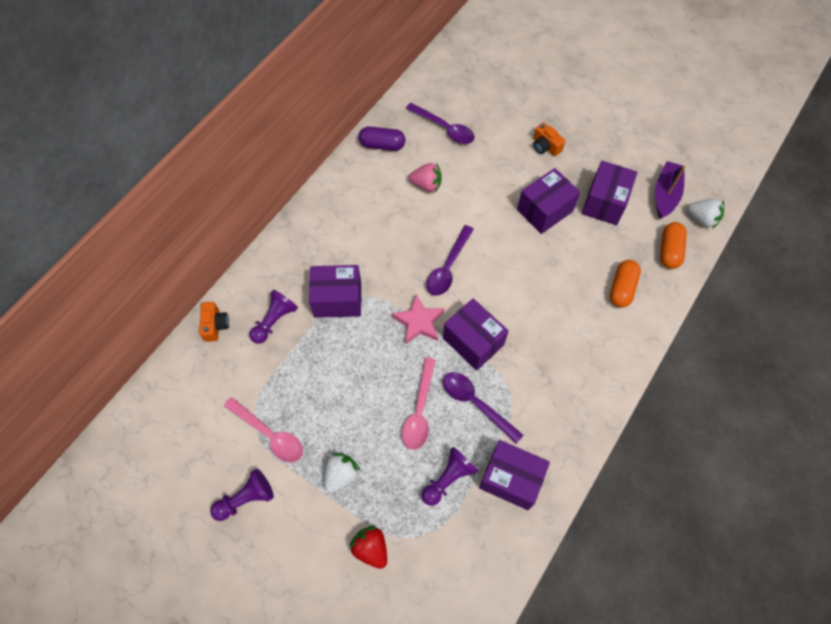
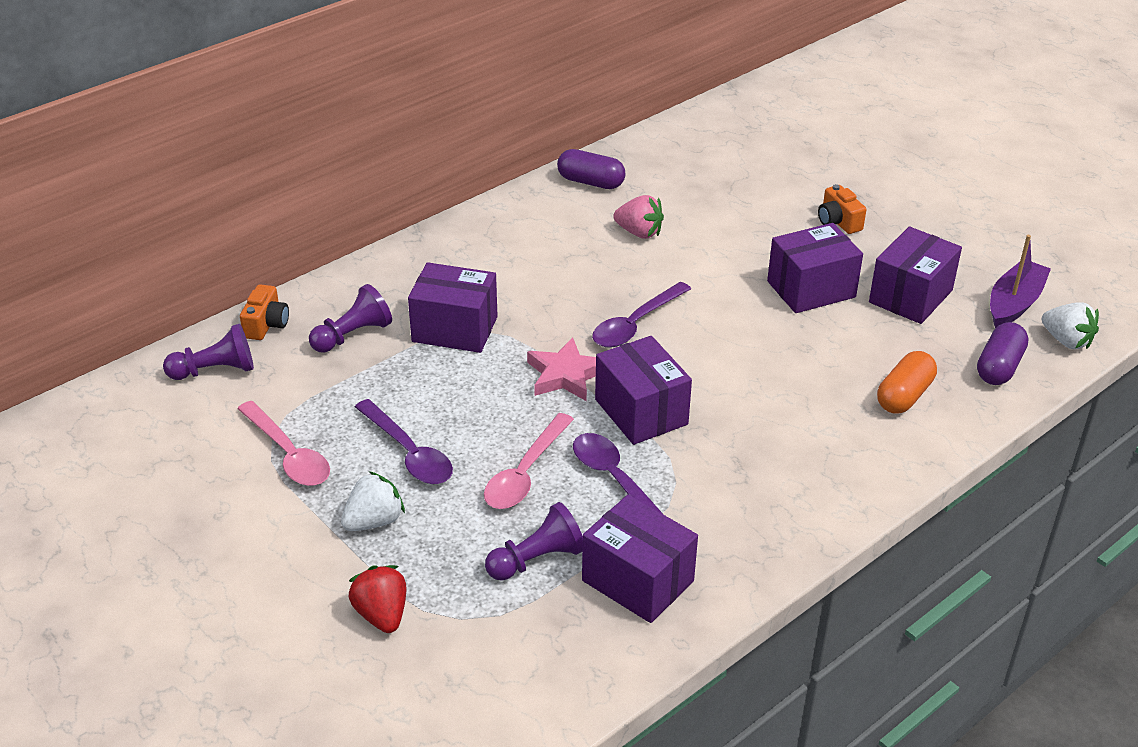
camera: 15 degrees right, 25 degrees down
purple pawn [210,469,274,521] -> purple pawn moved to [163,324,254,380]
purple spoon [406,103,475,144] -> purple spoon moved to [355,399,453,484]
orange capsule [660,222,687,269] -> purple capsule [977,322,1029,385]

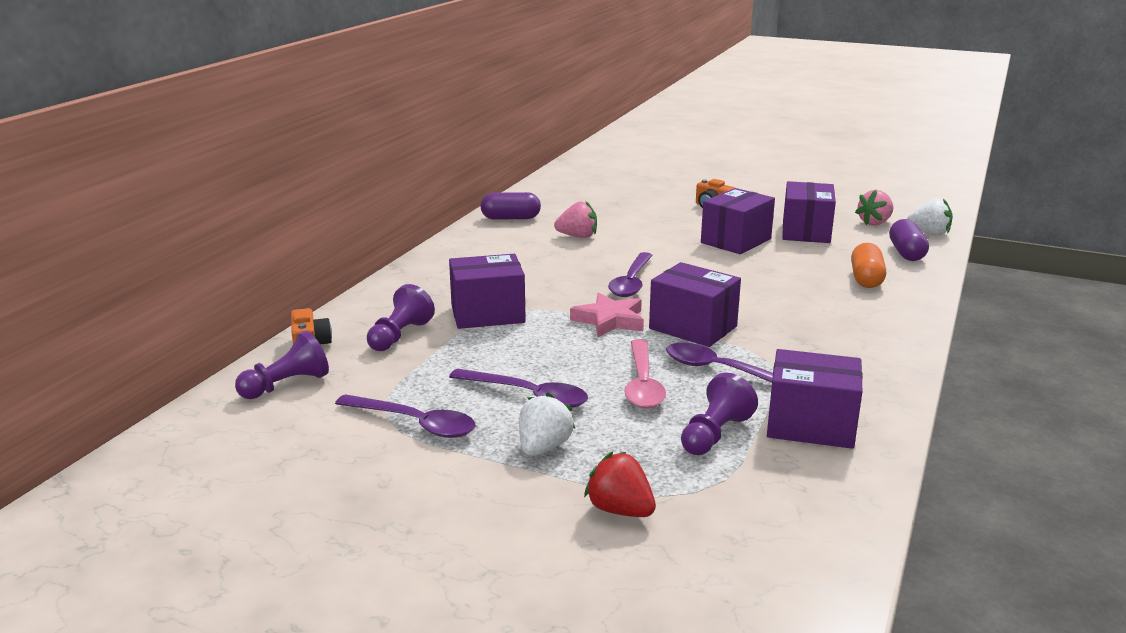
camera: 25 degrees left, 15 degrees down
pink spoon [237,401,330,486] -> purple spoon [335,394,476,438]
purple boat [990,235,1051,328] -> pink strawberry [855,190,893,226]

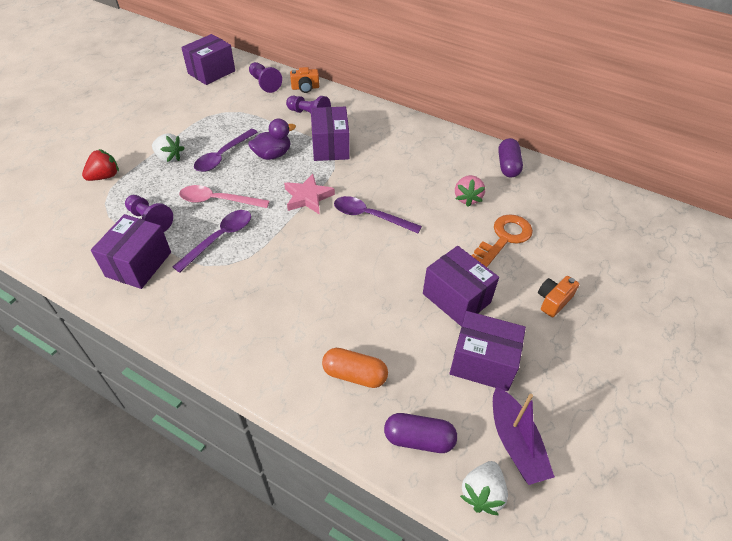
camera: 95 degrees right, 25 degrees up
purple spoon [335,394,476,438] -> none
purple box [649,262,741,347] -> purple box moved to [181,34,235,85]
pink strawberry [855,190,893,226] -> purple boat [493,386,555,485]
none -> purple duck [248,119,296,160]
none -> orange key [471,214,533,267]

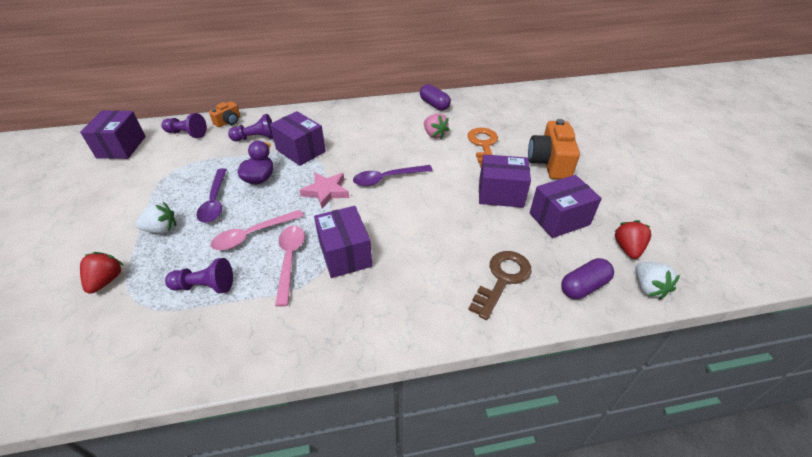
camera: 40 degrees left, 5 degrees down
purple box [91,214,171,289] -> purple box moved to [314,206,372,278]
purple spoon [172,210,251,273] -> pink spoon [275,225,305,307]
orange capsule [322,348,388,388] -> brown key [468,251,531,320]
purple boat [493,386,555,485] -> red strawberry [614,220,651,259]
orange camera [538,276,579,317] -> orange camera [528,119,580,179], size x1.88

